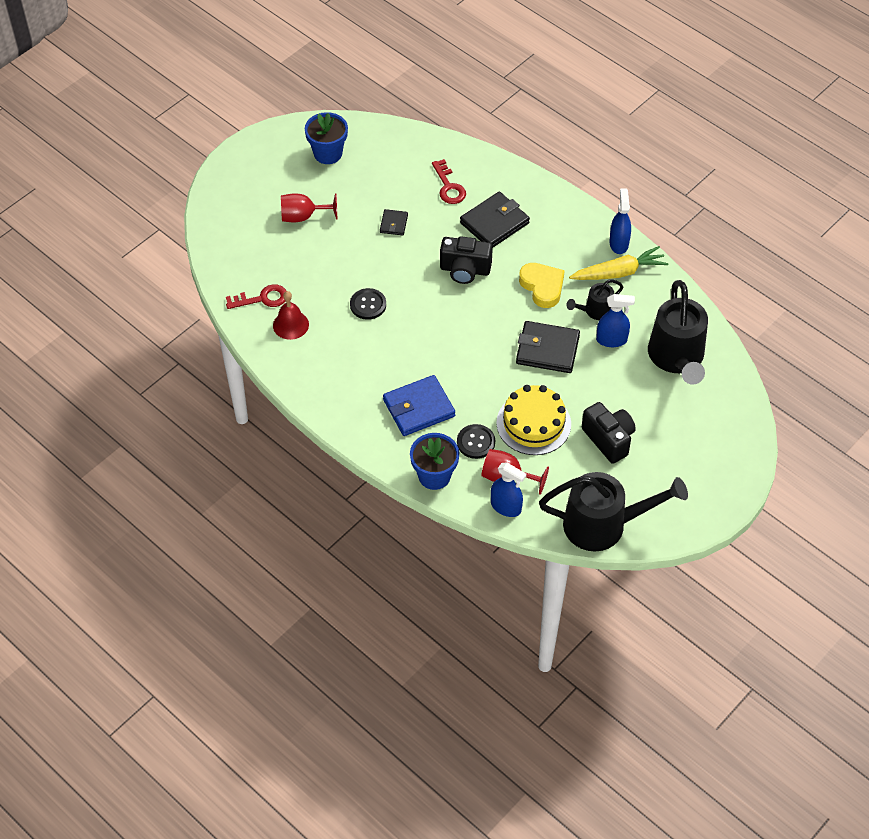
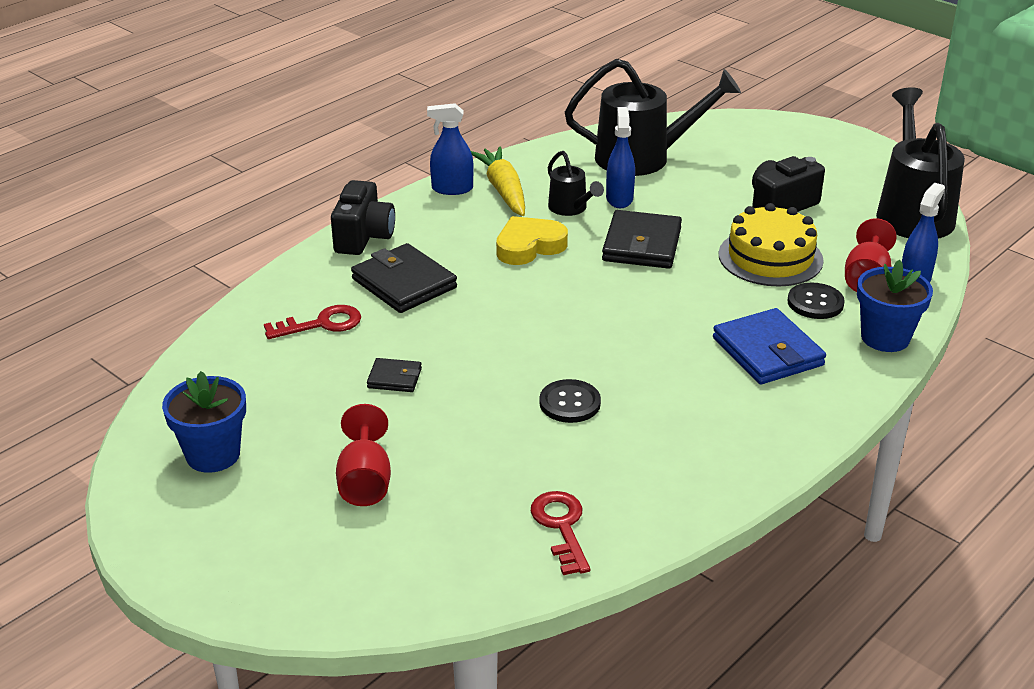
camera: 90 degrees left, 20 degrees down
red bell [273,291,309,340] -> none
black camera [440,236,493,284] -> black camera moved to [331,180,395,255]

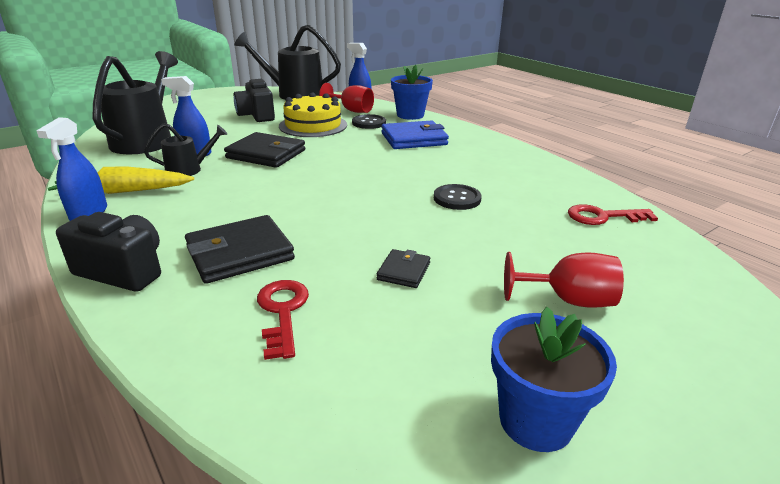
camera: 80 degrees left, 5 degrees down
yellow heart [496,216,568,265] -> none

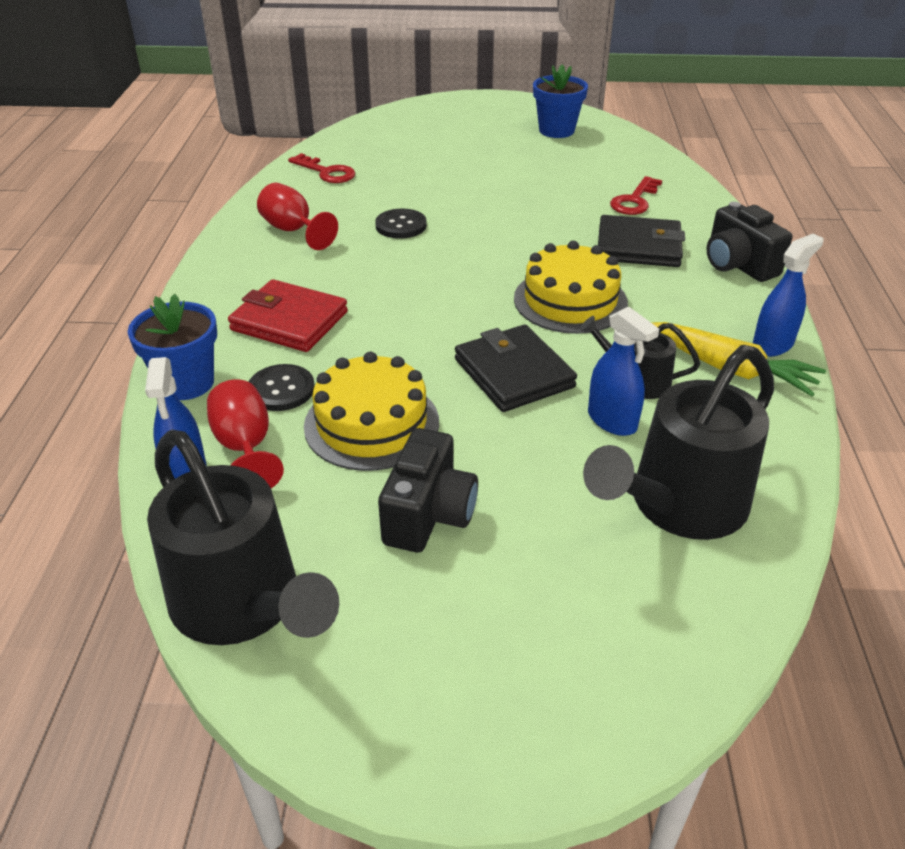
camera: 140 degrees left, 10 degrees up
black wallet [377,249,430,288] -> none
blue wallet [381,120,449,149] -> red wallet [228,279,348,352]
red goblet [504,252,624,308] -> red goblet moved to [257,183,338,250]
none -> yellow cake [514,241,628,334]

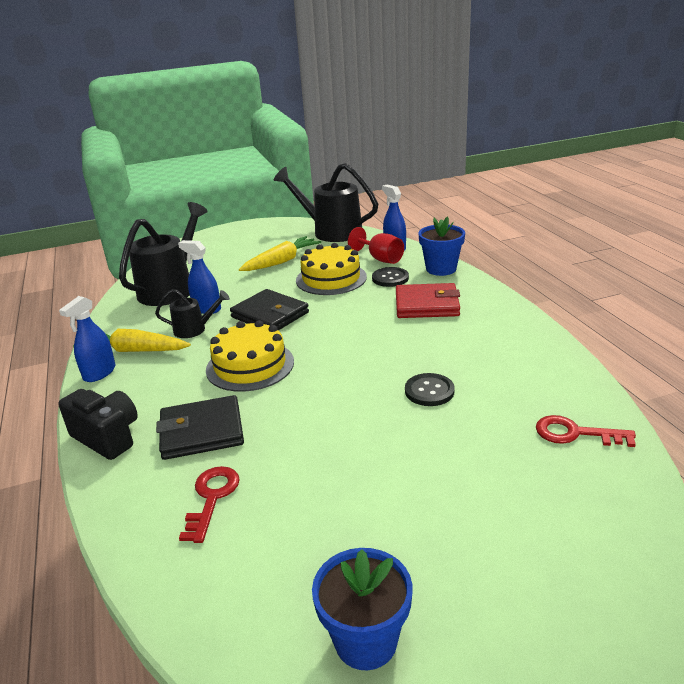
camera: 160 degrees right, 10 degrees down
red goblet [257,183,338,250] -> none
black camera [378,428,478,552] -> yellow carrot [239,236,321,271]

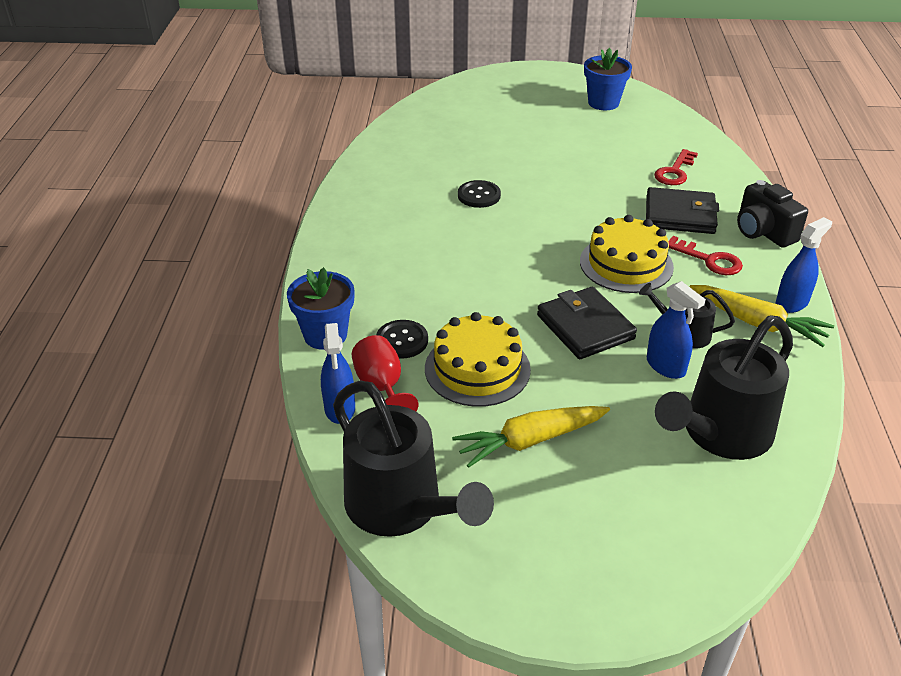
camera: 160 degrees left, 10 degrees up
red wallet [396,283,460,318] -> none
red key [536,415,636,447] -> red key moved to [669,236,743,275]

